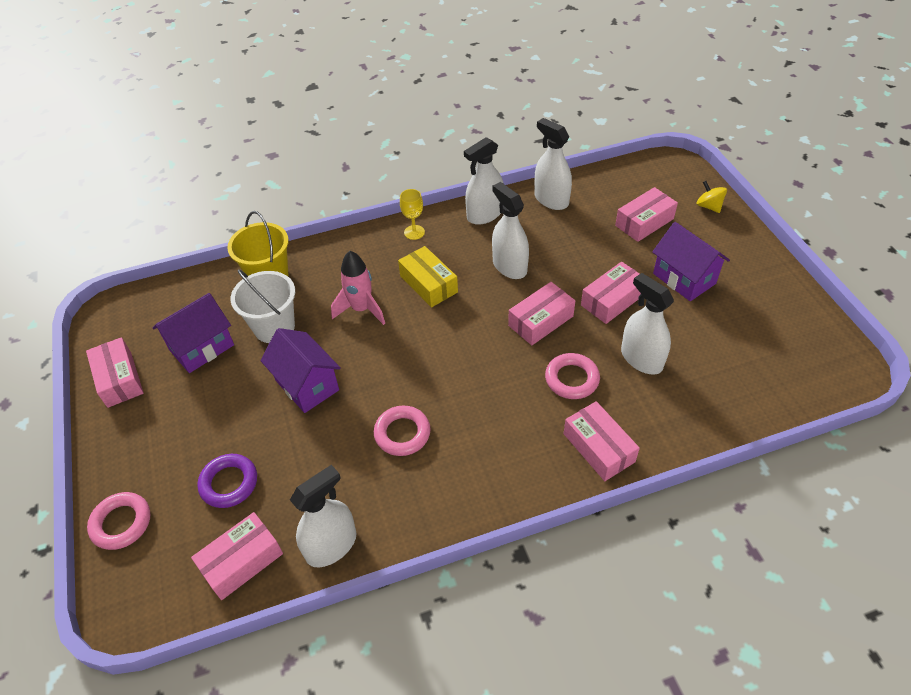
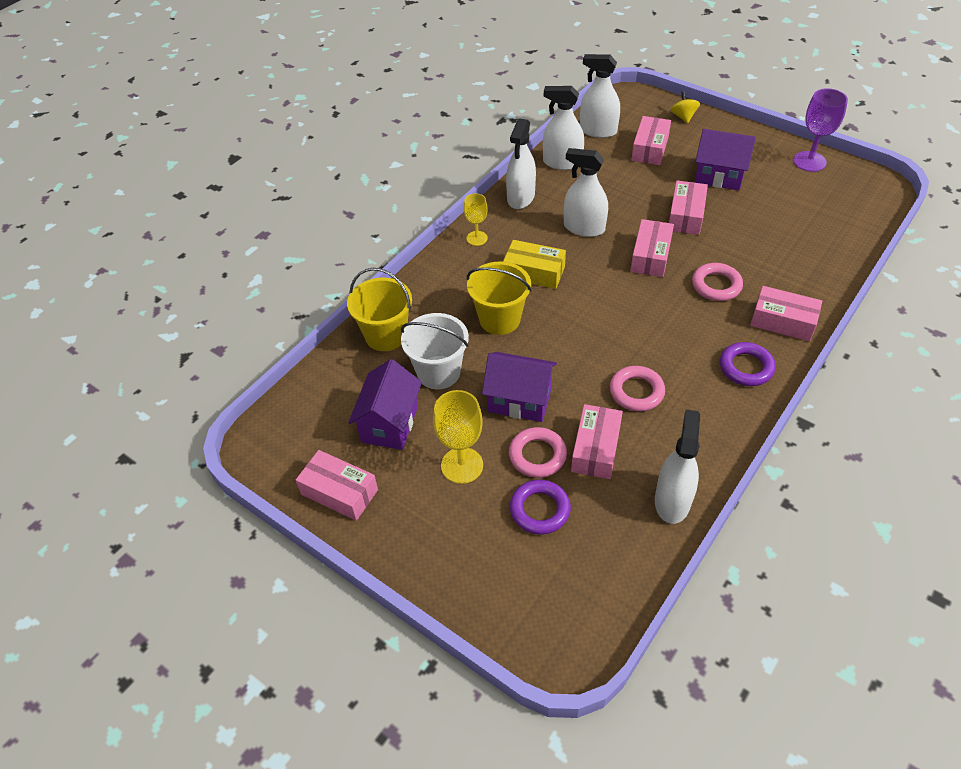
camera: 35 degrees left, 0 degrees up
pink ring [87,492,150,550] -> pink ring moved to [509,427,567,478]
pink box [191,512,283,600] -> pink box moved to [571,404,623,479]
pink rocket [331,251,385,325] -> yellow bucket [467,262,532,335]
white spray bottle [621,273,674,375] -> white spray bottle moved to [580,54,620,138]
yellow spinning top [696,181,727,213] -> yellow spinning top turned 60 degrees clockwise [671,91,700,123]
none -> yellow goblet [433,390,483,484]
none -> purple ring [720,342,776,386]
none -> purple goblet [793,88,848,172]

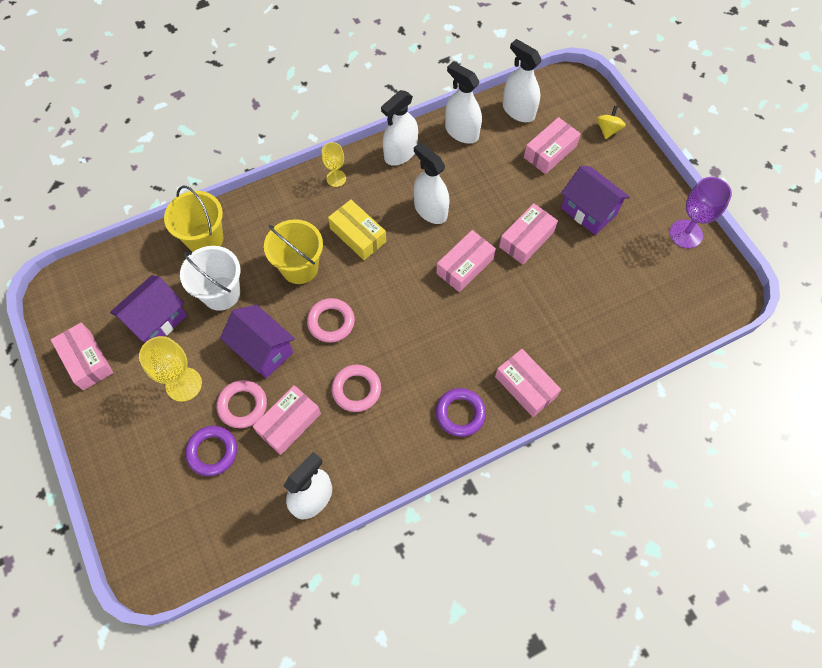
camera: 25 degrees right, 15 degrees up
pink ring [692,263,743,301] -> pink ring moved to [307,298,355,343]

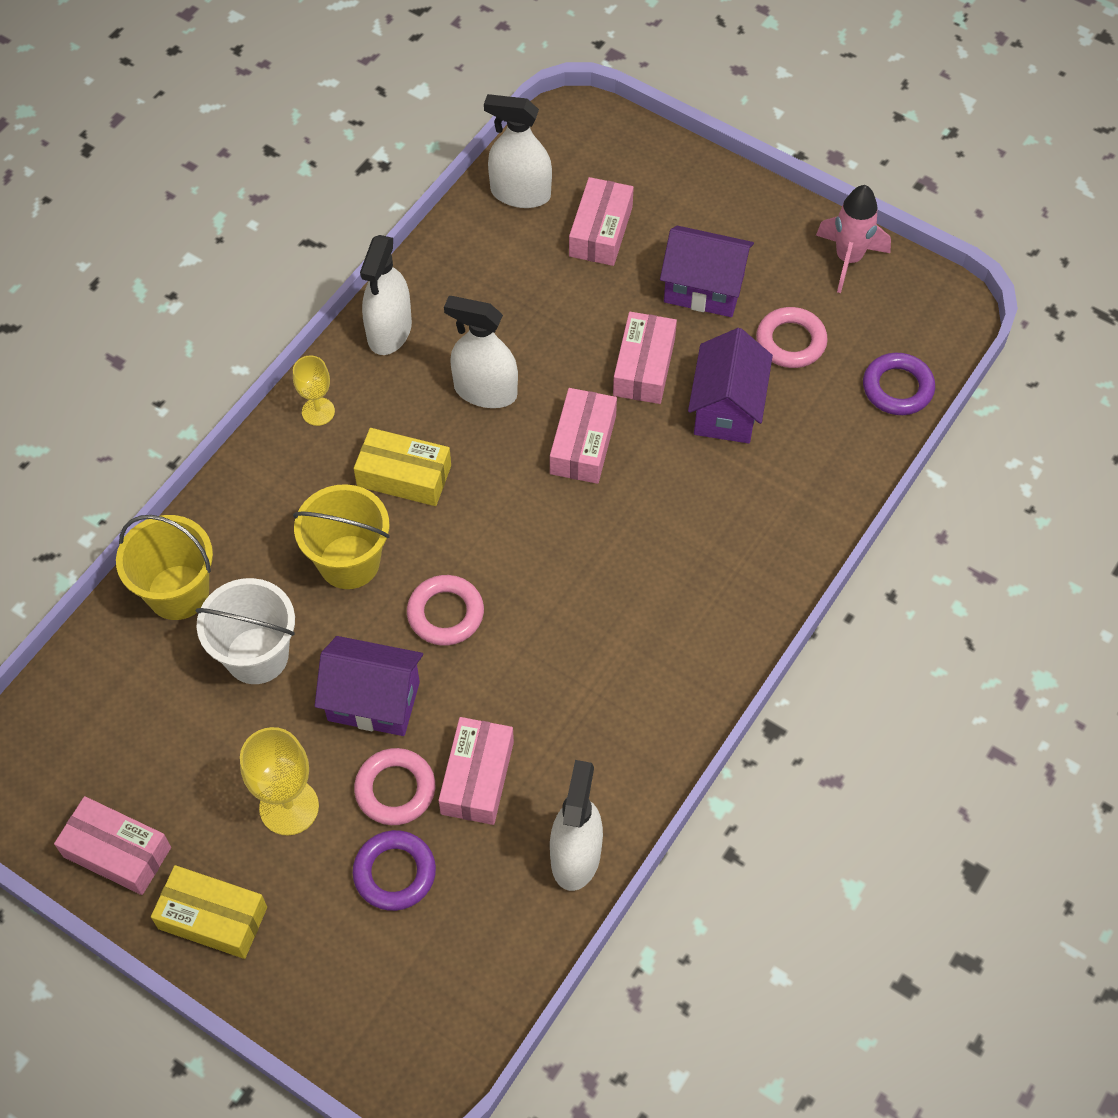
camera: 30 degrees left, 5 degrees down
purple house [110,275,187,343] -> purple house moved to [688,328,773,443]
pink ring [332,365,381,412] -> pink ring moved to [756,307,828,368]
purple ring [436,388,486,437] -> purple ring moved to [863,353,935,415]
white spray bottle [445,62,482,144] -> none
pink box [495,349,561,417] -> none
yellow spinning top [596,106,626,139] -> none
purple goblet [670,177,732,249] -> pink rocket [816,185,891,293]
none -> yellow box [151,865,267,959]

